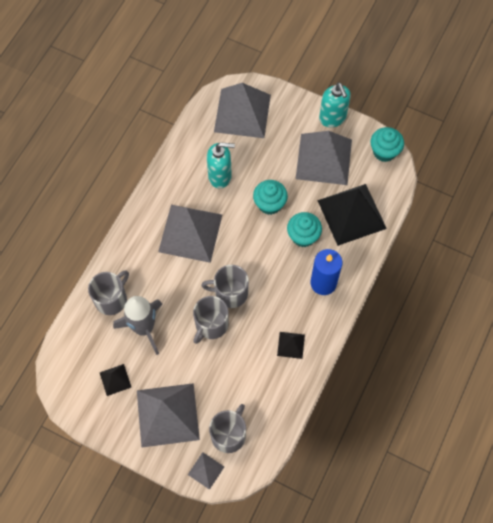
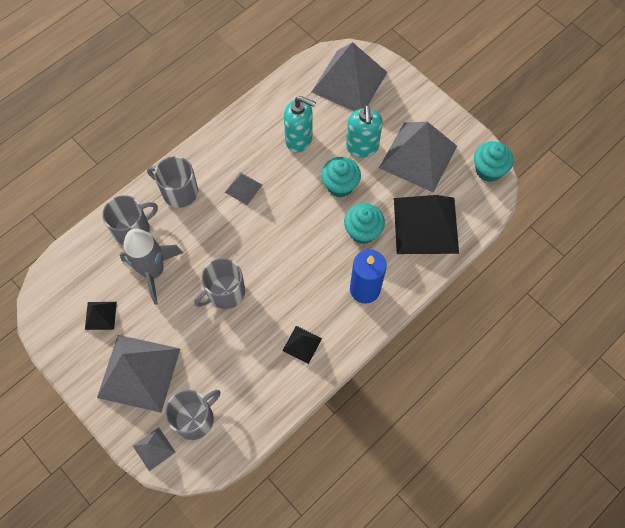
camera: 20 degrees right, 0 degrees up
grey pyramid [158,205,222,263] -> grey pyramid [225,172,262,205], size x0.45
grey mug [201,265,249,308] -> grey mug moved to [147,156,198,208]
turquoise soap dispenser [319,83,351,127] -> turquoise soap dispenser moved to [346,105,383,157]

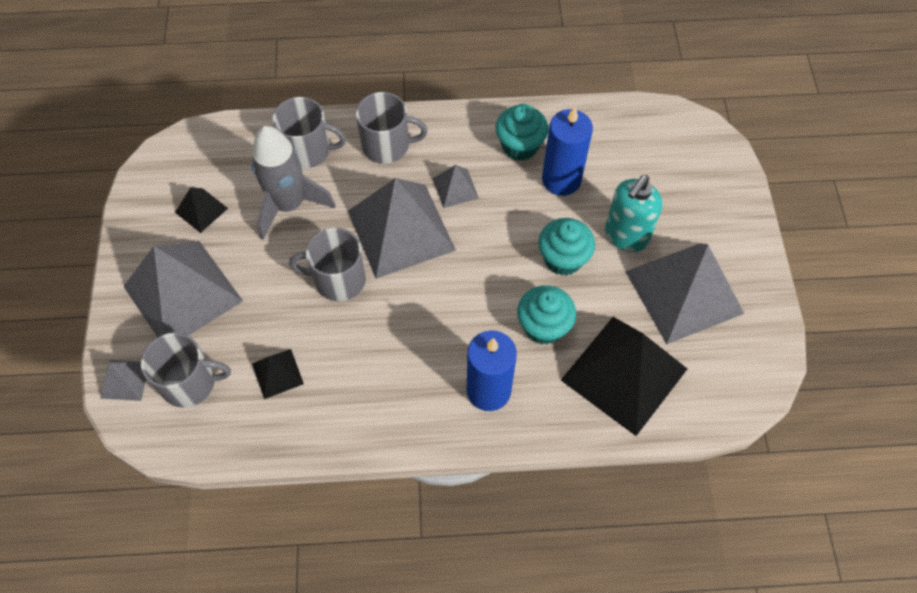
camera: 40 degrees right, 5 degrees down
grey mug [147,156,198,208] -> grey mug turned 120 degrees clockwise [356,92,428,163]
black pyramid [283,326,322,364] -> black pyramid moved to [252,349,304,399]
turquoise soap dispenser [284,96,316,153] -> blue candle [542,107,593,196]
grey pyramid [312,42,387,111] -> grey pyramid moved to [348,178,456,279]
turquoise cupcake [474,141,513,182] -> turquoise cupcake moved to [496,104,548,161]

